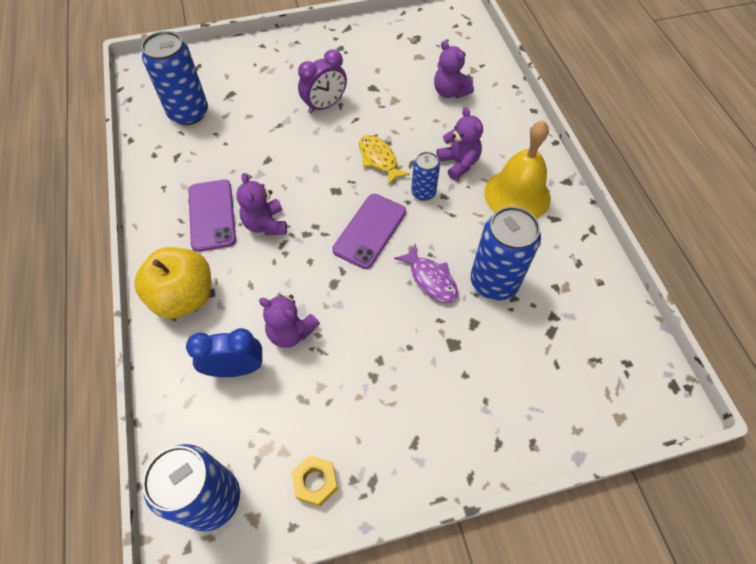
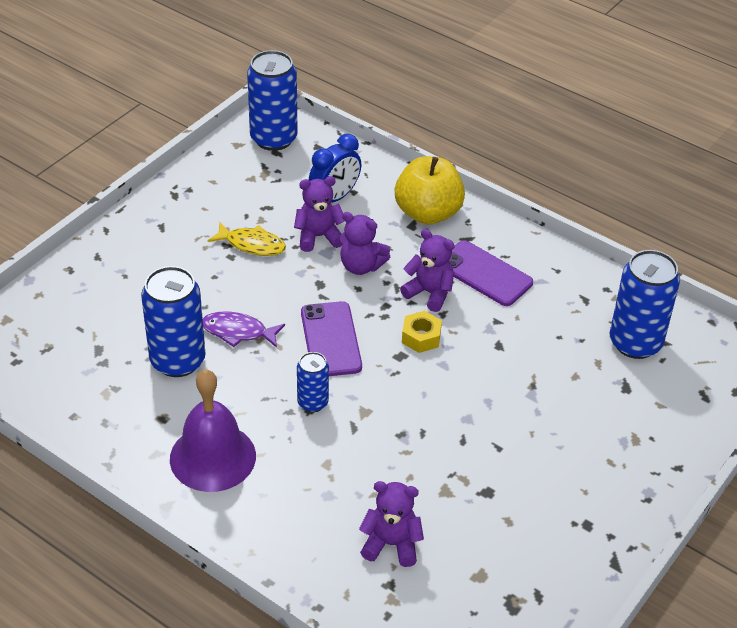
camera: 140 degrees right, 15 degrees down
yellow nut [291,455,338,507] -> yellow nut moved to [402,311,442,353]
purple clock [298,49,347,114] -> none
yellow fish [359,135,410,186] -> yellow fish moved to [208,222,286,256]
purple teddy bear [436,107,483,180] -> purple teddy bear moved to [340,212,390,275]
yellow bell [484,120,551,219] -> purple bell [170,369,256,492]

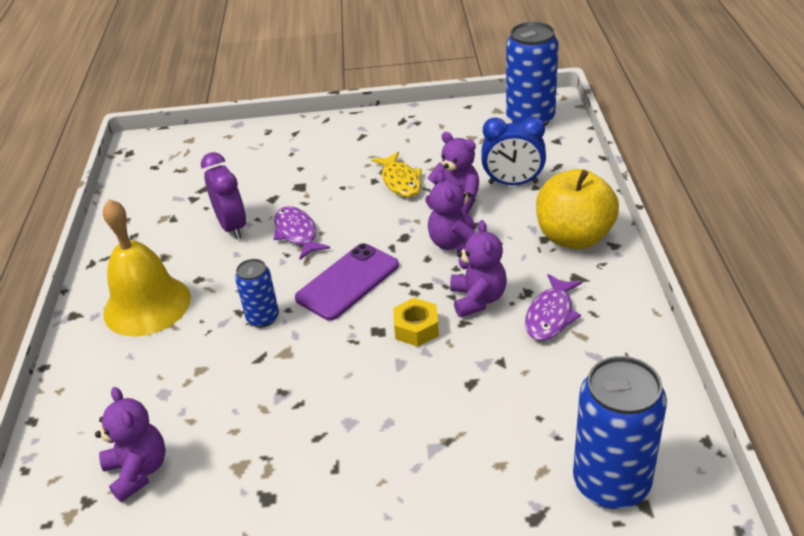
camera: 55 degrees right, 5 degrees down
blue can [141,266,206,377] -> purple clock [201,152,246,239]
purple bell [170,369,256,492] -> yellow bell [103,199,191,336]
purple phone [449,240,533,306] -> purple fish [525,274,582,341]

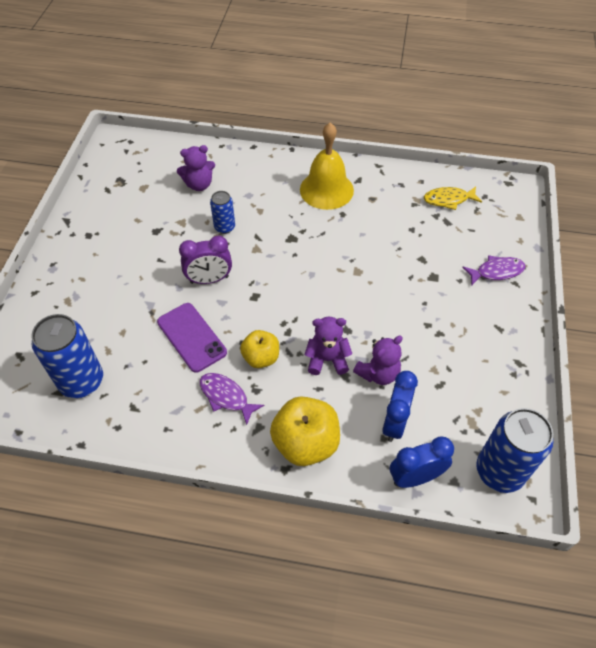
camera: 100 degrees right, 15 degrees up
purple clock [201,152,246,239] -> purple clock moved to [179,236,232,284]
blue can [235,259,279,327] -> blue can moved to [210,191,235,234]
purple fish [274,206,330,260] -> purple fish moved to [462,255,526,286]
purple phone [295,243,399,320] -> purple phone moved to [157,303,227,373]
yellow fish [371,152,422,197] -> yellow fish moved to [424,186,482,210]
yellow nut [393,298,439,347] -> none
purple teddy bear [450,220,507,317] -> yellow apple [240,330,279,368]
none -> blue clock [390,436,454,488]

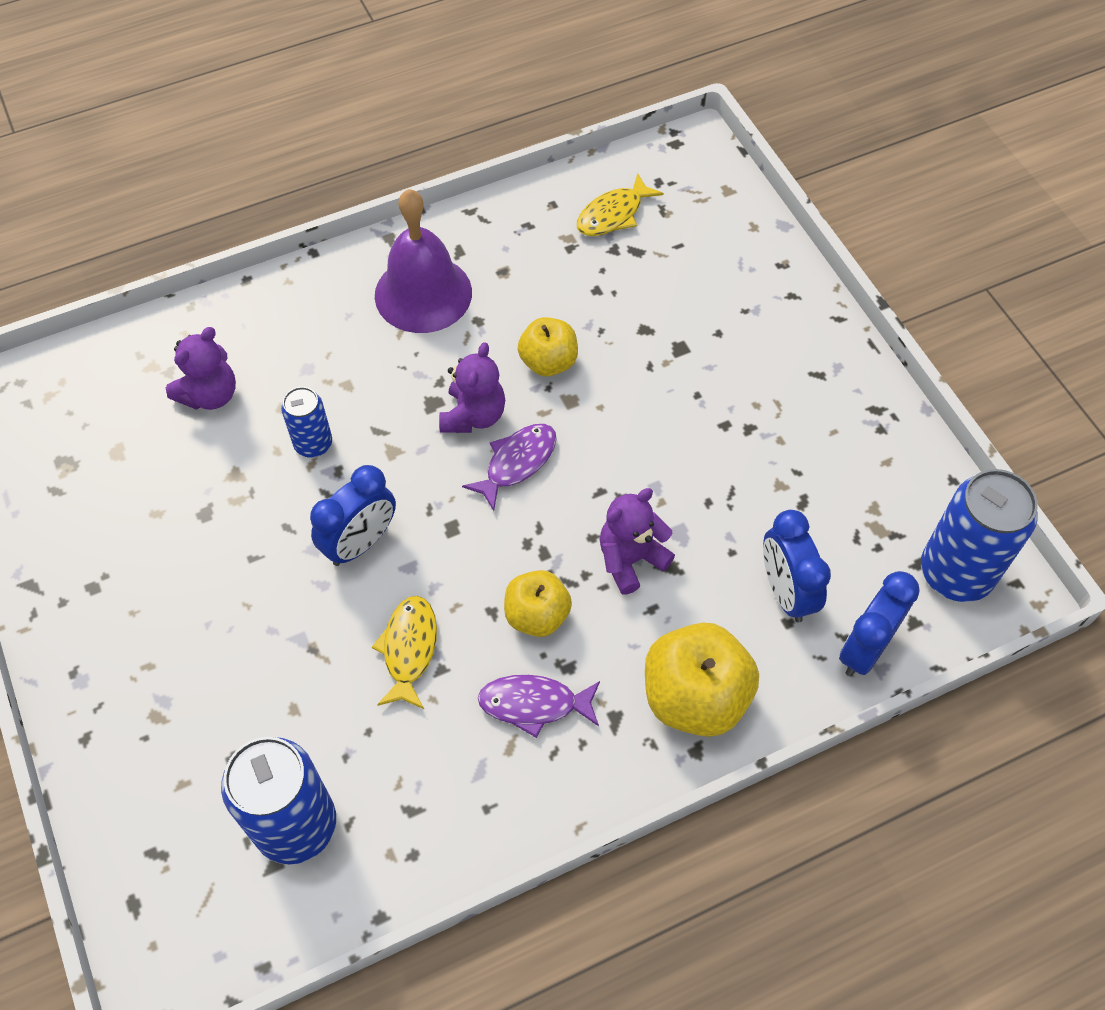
camera: 35 degrees left, 5 degrees up
purple phone [157,303,227,373] -> yellow fish [372,596,437,709]
purple clock [179,236,232,284] -> blue clock [310,465,396,566]
yellow bell [300,123,354,210] -> purple bell [375,189,472,333]
purple teddy bear [353,336,403,385] -> purple teddy bear moved to [439,342,505,433]
purple fish [462,255,526,286] -> purple fish moved to [462,424,557,511]
none -> yellow apple [518,317,578,376]

